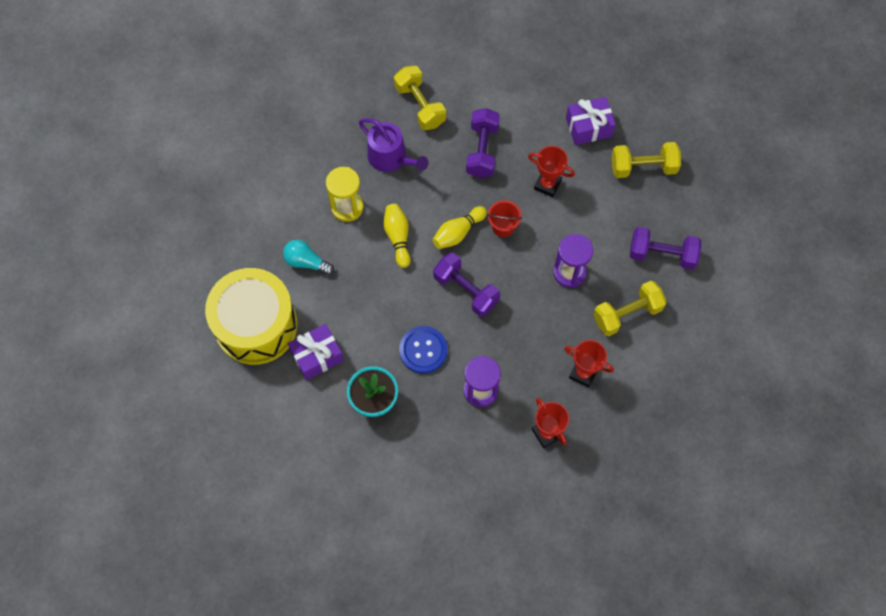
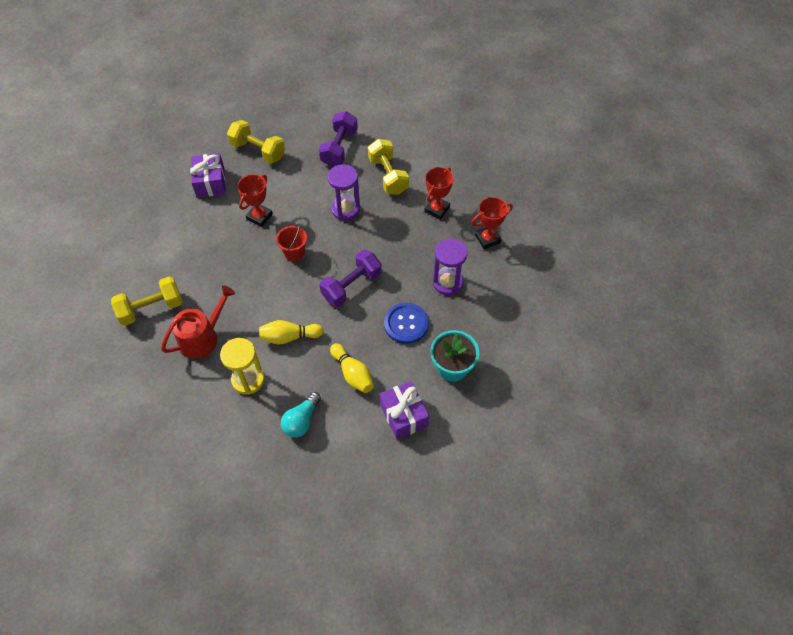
camera: 85 degrees left, 10 degrees down
yellow drum [205,268,297,365] -> none
purple watering can [359,118,428,172] -> red watering can [161,286,235,359]
yellow bowling pin [432,206,487,249] -> yellow bowling pin moved to [330,343,374,393]
purple dumbbell [466,108,500,178] -> none
yellow dumbbell [612,142,681,178] -> yellow dumbbell turned 60 degrees counterclockwise [227,120,285,164]

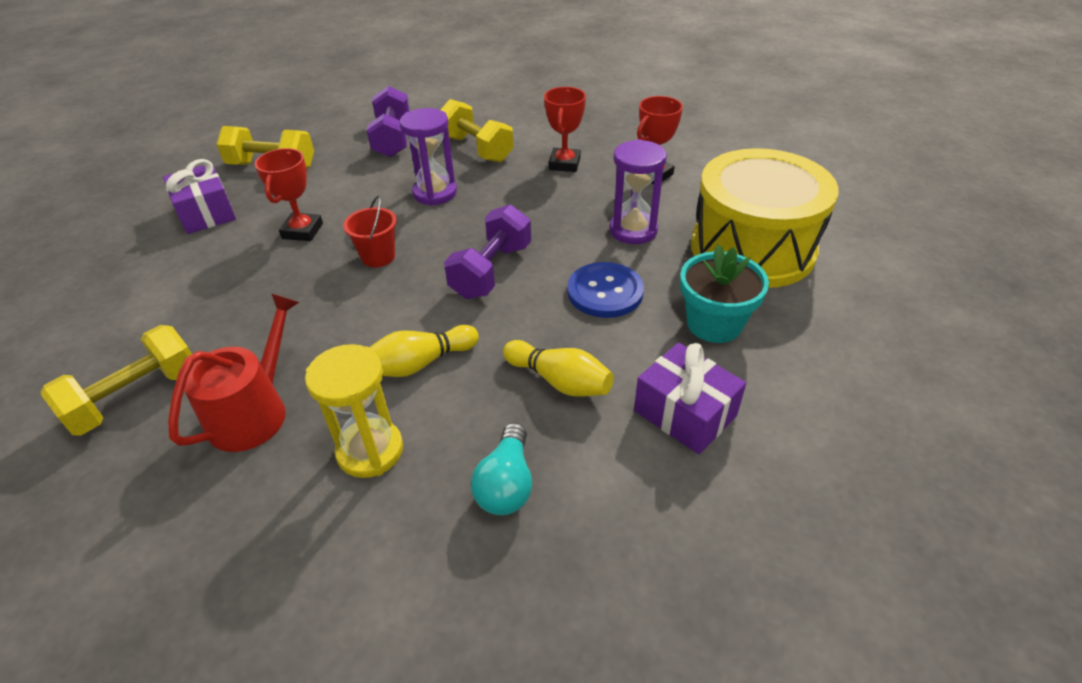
camera: 20 degrees left, 15 degrees down
none -> yellow drum [691,148,839,288]

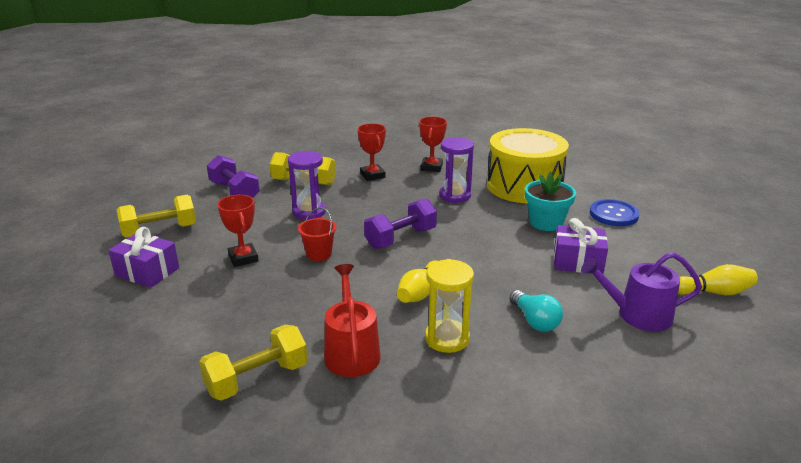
camera: 35 degrees left, 15 degrees down
yellow dumbbell [41,325,192,436] -> yellow dumbbell turned 45 degrees clockwise [199,325,308,401]
purple dumbbell [444,204,531,299] -> purple dumbbell turned 60 degrees clockwise [364,198,437,249]
yellow bowling pin [503,340,614,397] -> yellow bowling pin moved to [678,264,758,295]
blue button [568,262,644,318] -> blue button moved to [590,199,640,226]
none -> purple watering can [581,252,702,332]

